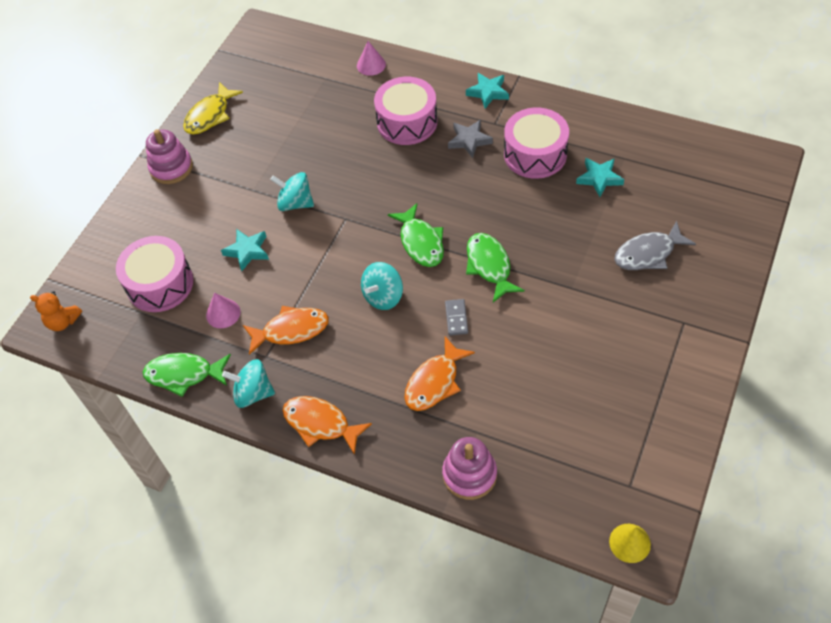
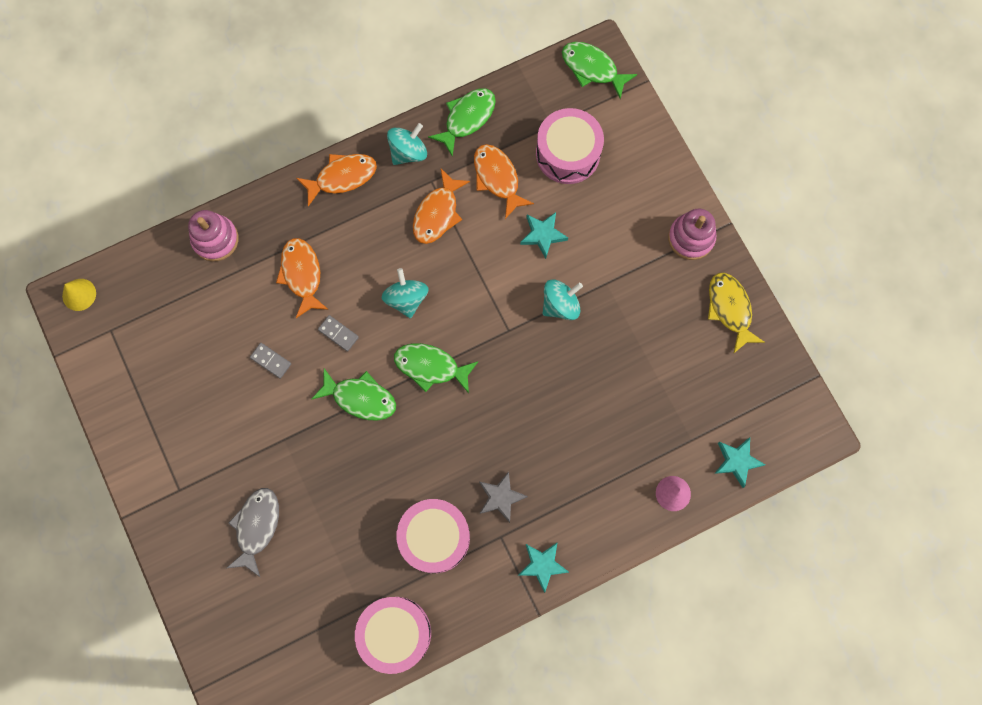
camera: 125 degrees right, 20 degrees up
orange teddy bear [30,291,82,331] -> green fish [562,42,637,99]
pink cone [206,293,240,328] -> orange fish [474,144,534,219]
pink drum [374,77,437,145] -> pink drum moved to [355,597,431,674]
turquoise star [576,158,624,197] -> turquoise star moved to [714,438,765,488]
none -> grey domino [250,343,291,379]

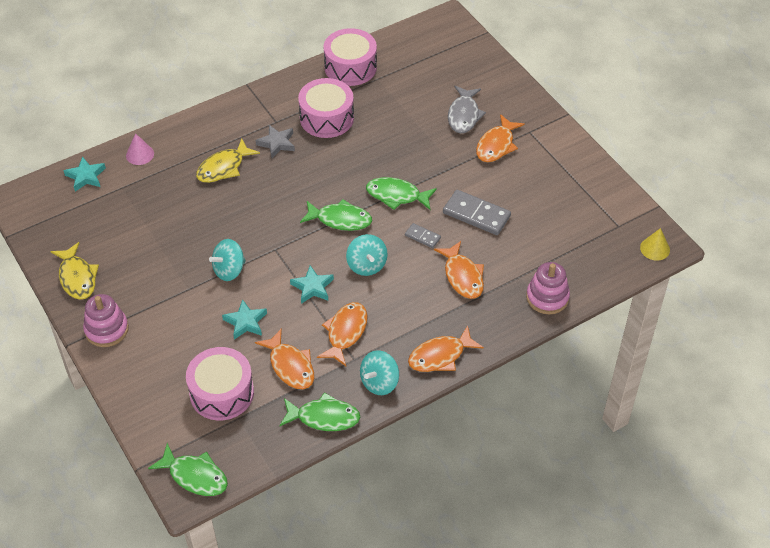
camera: 175 degrees right, 25 degrees down
grey domino [250,343,291,379] -> grey domino [443,190,511,235], size x1.90
green fish [428,88,496,157] -> green fish turned 120 degrees counterclockwise [279,392,361,431]
turquoise star [518,542,569,593] -> turquoise star moved to [290,265,334,304]
none -> yellow fish [196,139,260,183]
none -> orange fish [476,114,525,162]

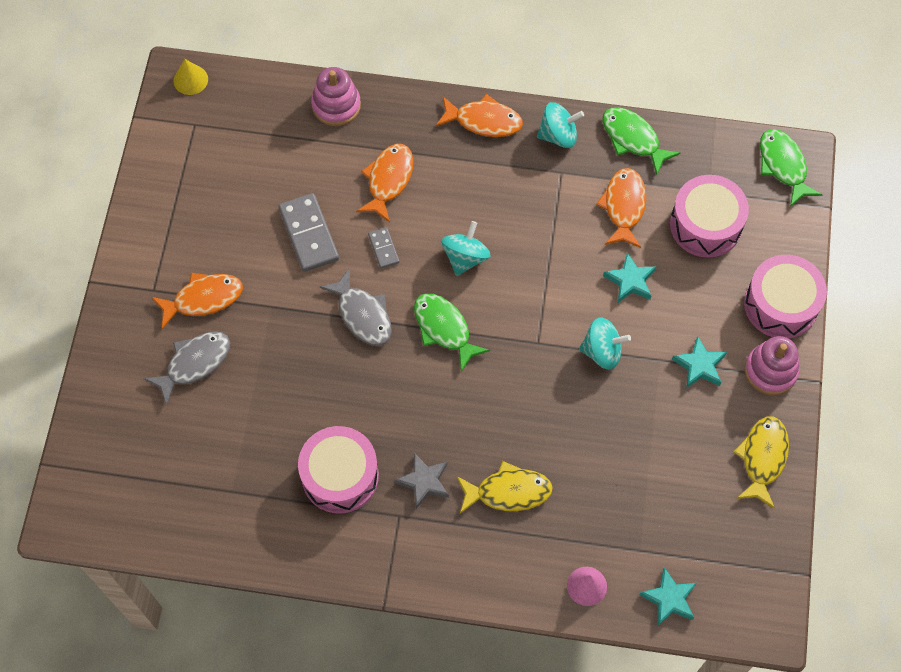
camera: 140 degrees left, 15 degrees up
turquoise star [290,265,334,304] -> turquoise star moved to [672,336,727,388]
orange fish [317,302,368,366] -> none
pink drum [323,28,377,86] -> pink drum moved to [744,255,827,339]
green fish [366,177,437,210] -> grey fish [320,268,392,346]

